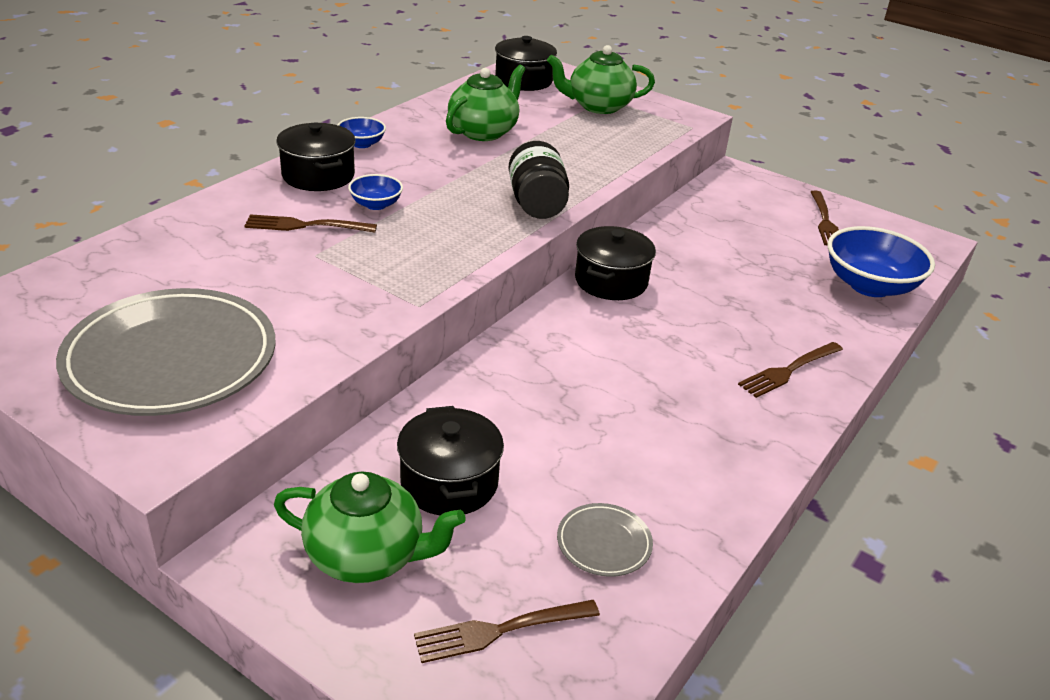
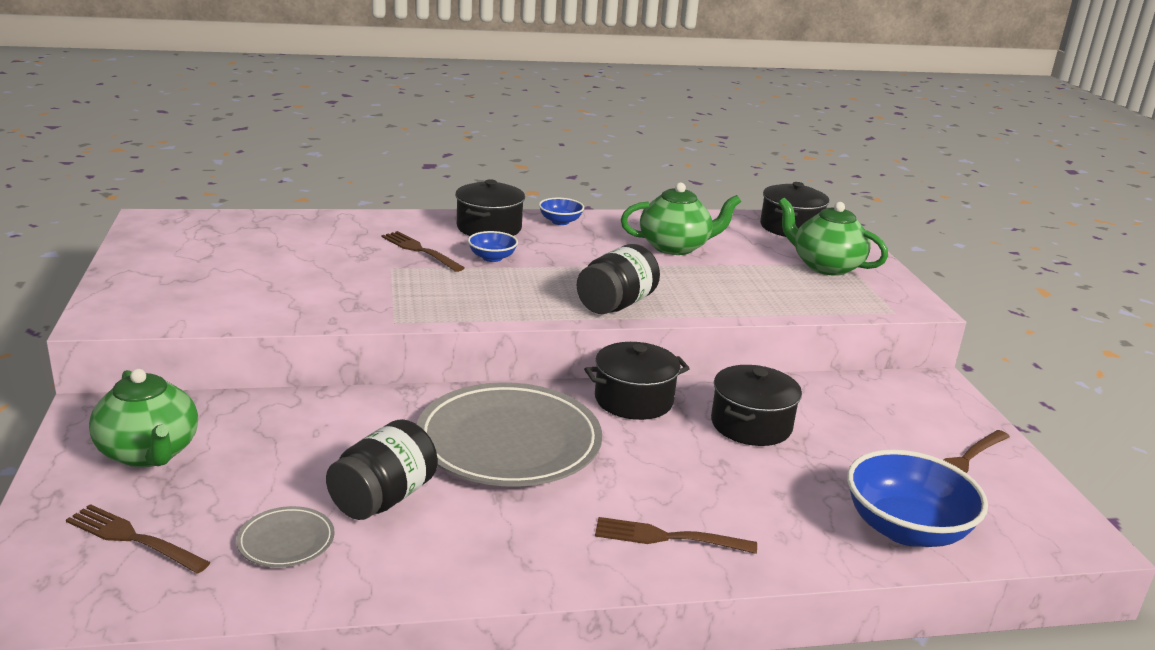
camera: 45 degrees right, 10 degrees down
grey plate [56,288,276,416] -> grey plate moved to [416,382,602,487]
black pot [397,406,504,515] -> black pot moved to [711,365,802,446]
none -> black jar [326,419,438,520]

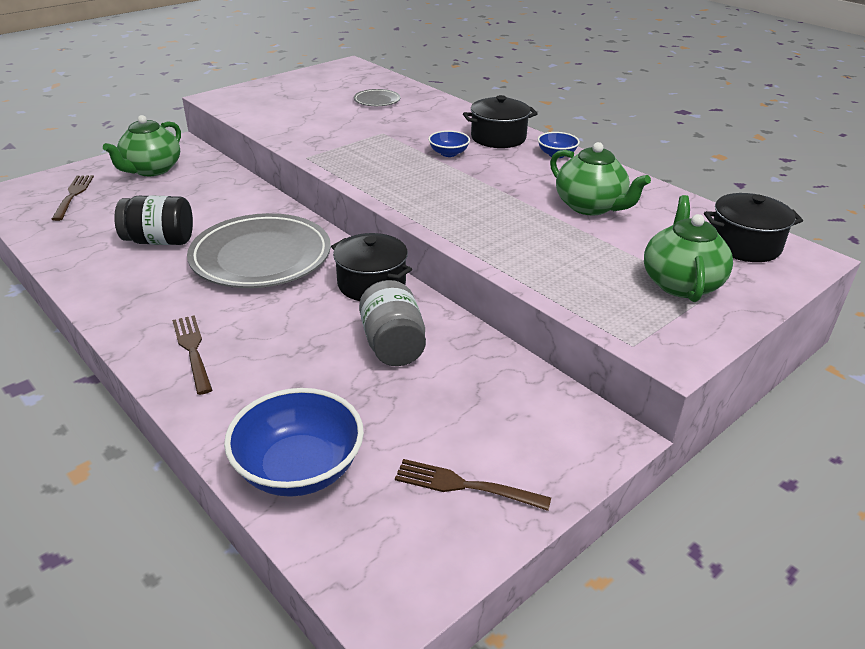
camera: 60 degrees right, 10 degrees up
grey plate [236,506,335,567] -> grey plate moved to [354,89,400,106]
brown fork [381,231,464,272] -> none
black jar [577,244,660,314] -> none
black pot [711,365,802,446] -> grey jar [359,280,426,366]

